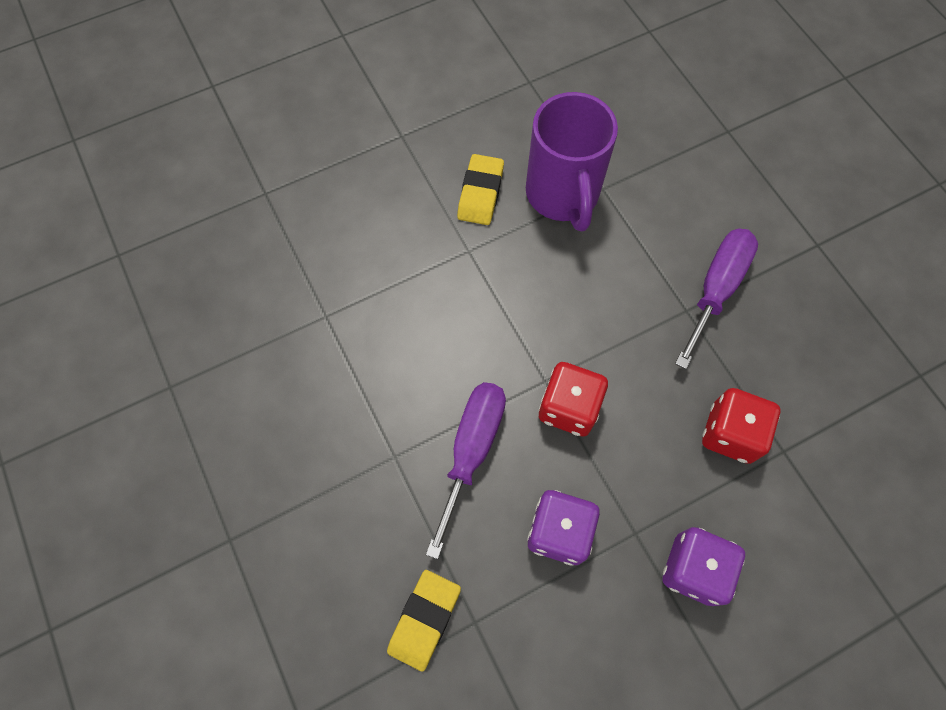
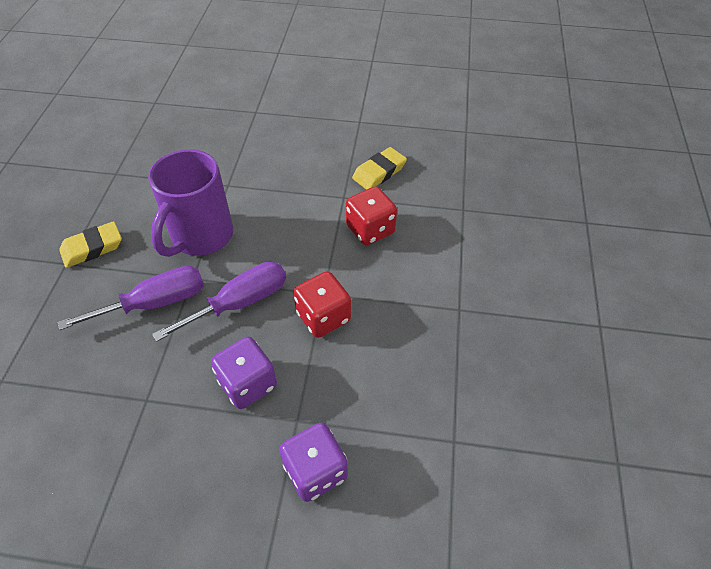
camera: 35 degrees right, 15 degrees down
yellow eraser [387,570,461,672] -> yellow eraser moved to [59,221,122,268]
purple mug [526,92,618,231] -> purple mug moved to [148,149,233,257]
purple screwdriver [675,229,758,369] -> purple screwdriver moved to [58,266,204,330]
red dice [702,388,780,464] -> red dice moved to [346,186,397,245]

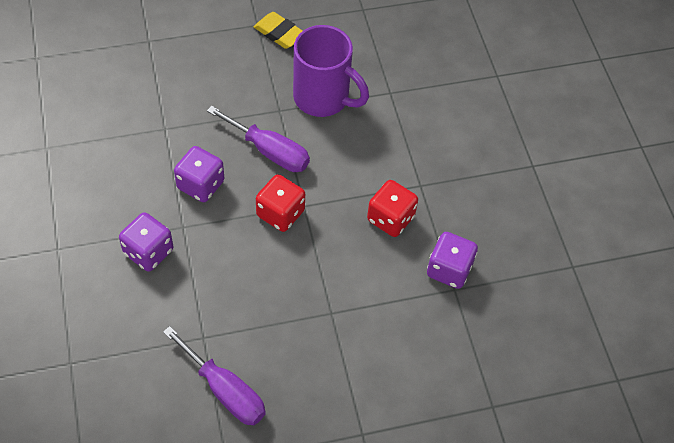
camera: 65 degrees right, 5 degrees up
purple screwdriver [58,266,204,330] -> purple screwdriver moved to [163,326,266,425]
purple mug [148,149,233,257] -> purple mug turned 150 degrees counterclockwise [293,25,369,117]
yellow eraser [352,147,407,190] -> none
none -> purple dice [427,232,478,289]

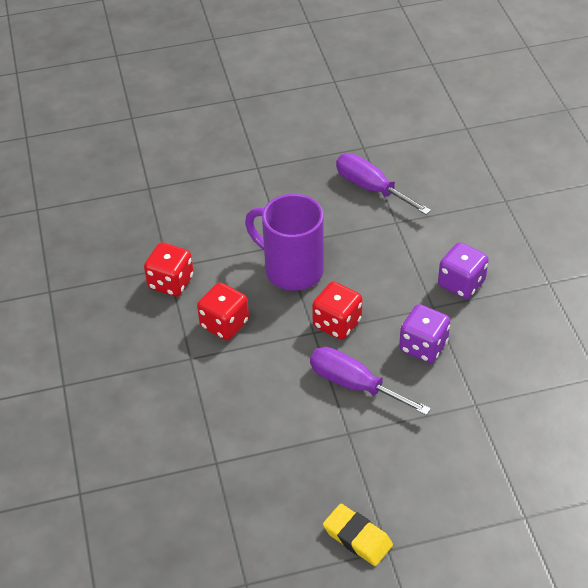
camera: 175 degrees left, 10 degrees down
purple mug [293,25,369,117] -> purple mug moved to [245,194,324,291]
purple dice [427,232,478,289] -> red dice [144,242,194,297]

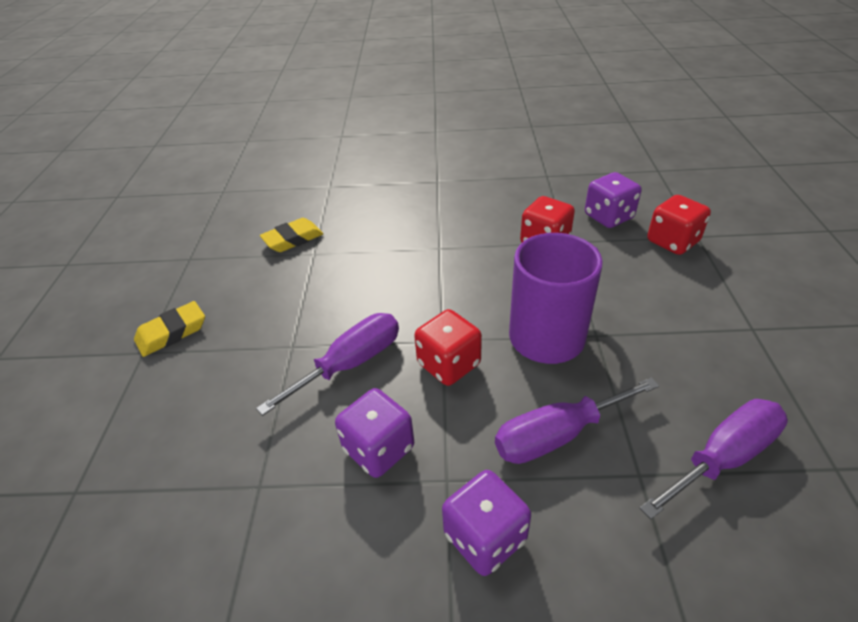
camera: 105 degrees right, 5 degrees down
red dice [197,282,249,340] -> red dice moved to [647,195,711,255]
none -> yellow eraser [260,218,323,252]
none -> purple screwdriver [495,377,659,464]
none -> purple dice [585,172,641,228]

